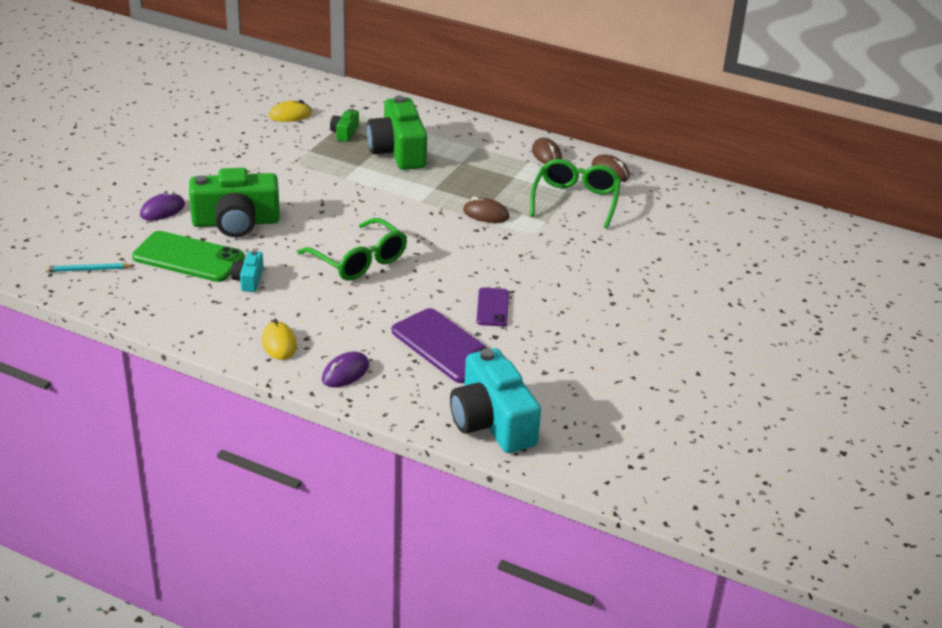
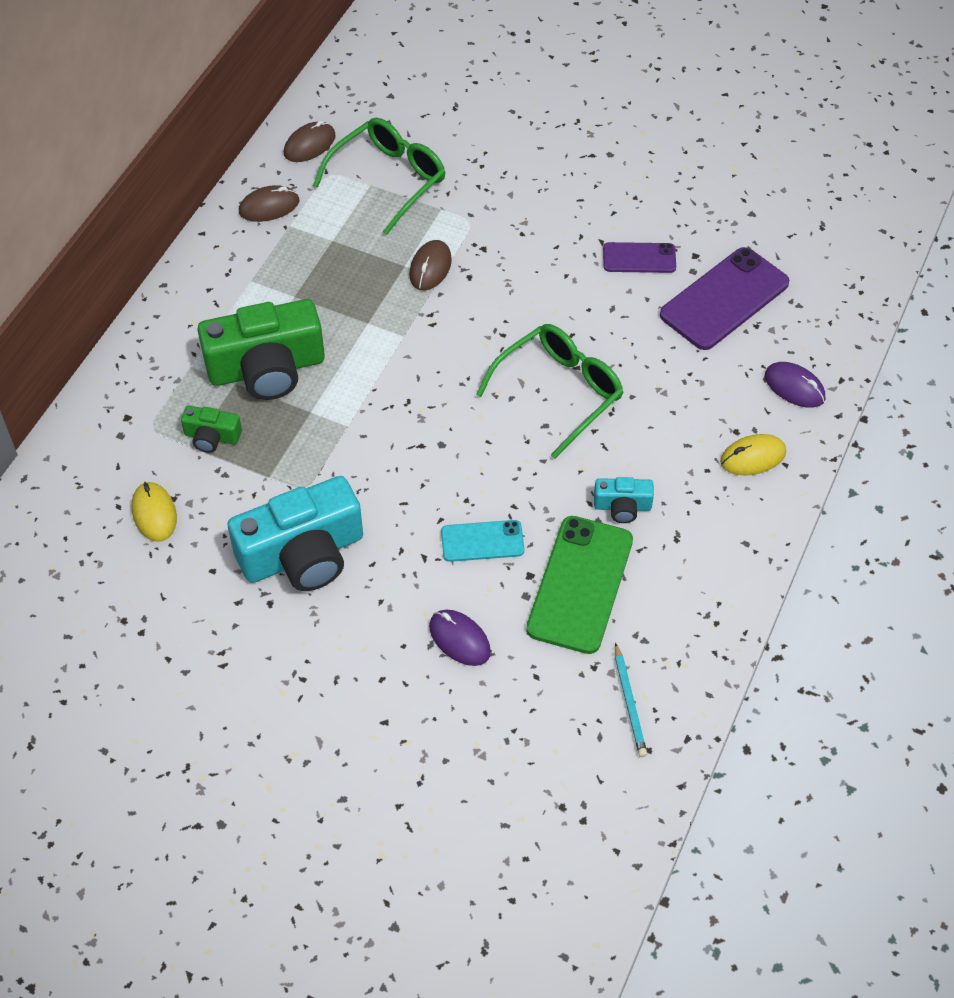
camera: 90 degrees left, 20 degrees up
green camera [189,168,280,237] -> turquoise phone [441,520,524,562]
turquoise camera [450,348,541,453] -> turquoise camera moved to [228,476,363,591]
green glasses [530,159,621,228] -> green glasses turned 120 degrees clockwise [313,118,445,235]

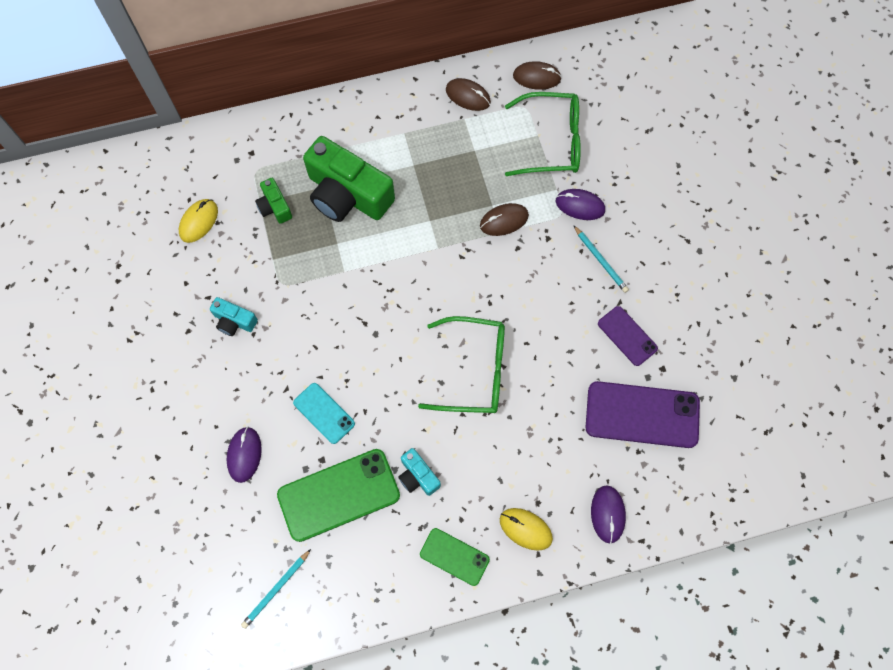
camera: 50 degrees right, 15 degrees up
turquoise camera [228,476,363,591] -> turquoise camera [210,297,258,336], size x0.46
none -> green phone [420,528,490,586]
none -> purple mouse [556,189,605,220]
none -> turquoise pencil [573,225,629,293]

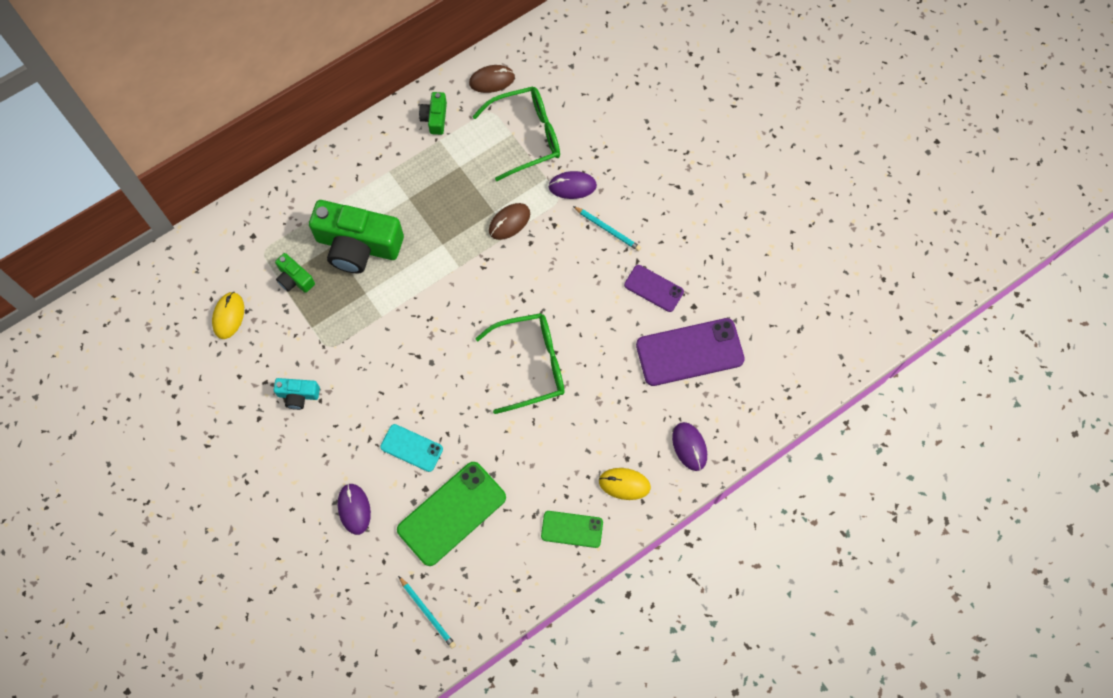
camera: 20 degrees left, 0 degrees up
turquoise pencil [241,549,311,629] -> turquoise pencil turned 60 degrees counterclockwise [398,576,456,649]
turquoise camera [399,448,441,496] -> none
brown mouse [446,78,491,111] -> green camera [419,92,447,135]

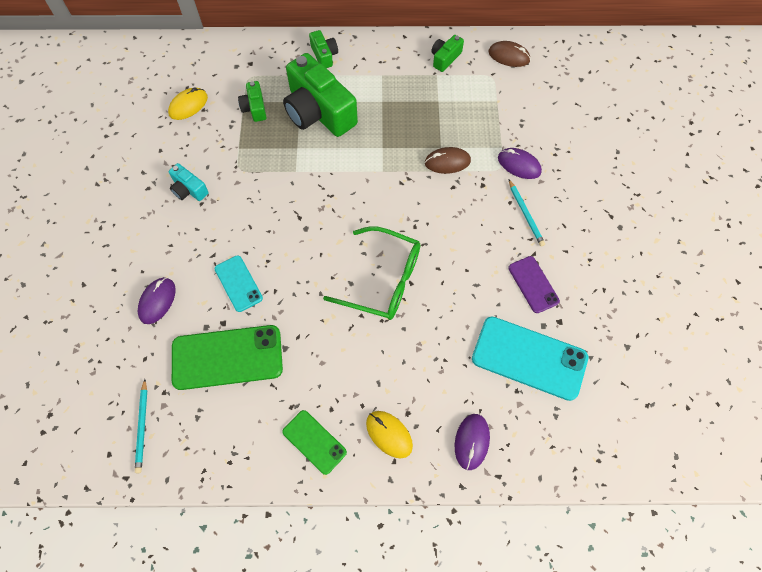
camera: 35 degrees right, 5 degrees down
green glasses [472,86,560,181] -> none
purple phone [636,318,745,386] -> turquoise phone [472,317,588,401]
none -> green camera [309,30,338,68]

